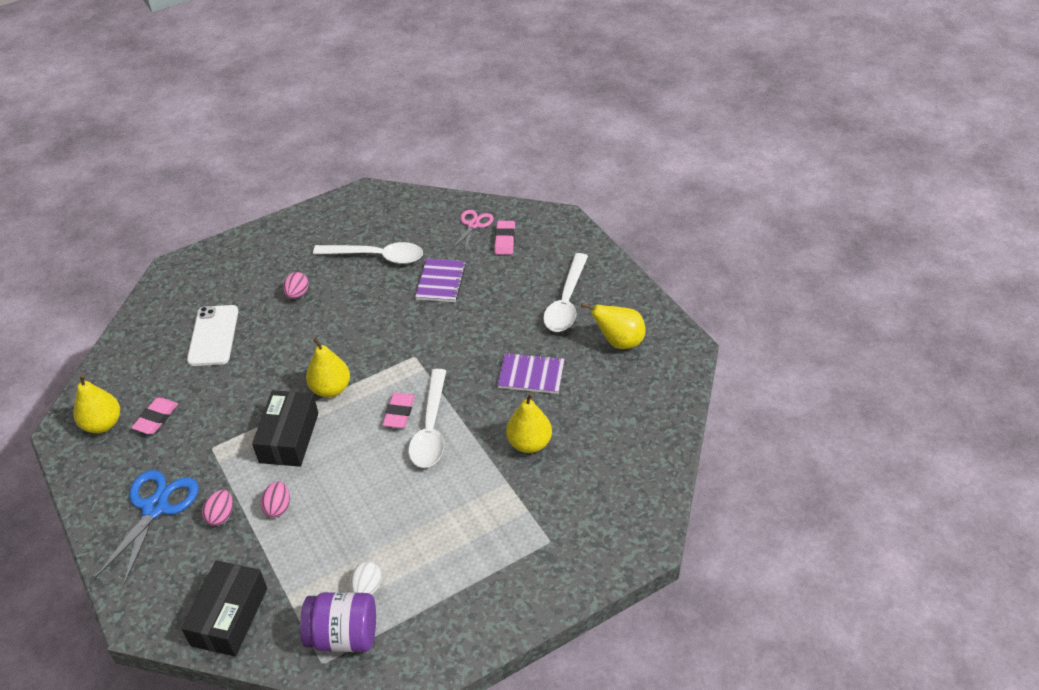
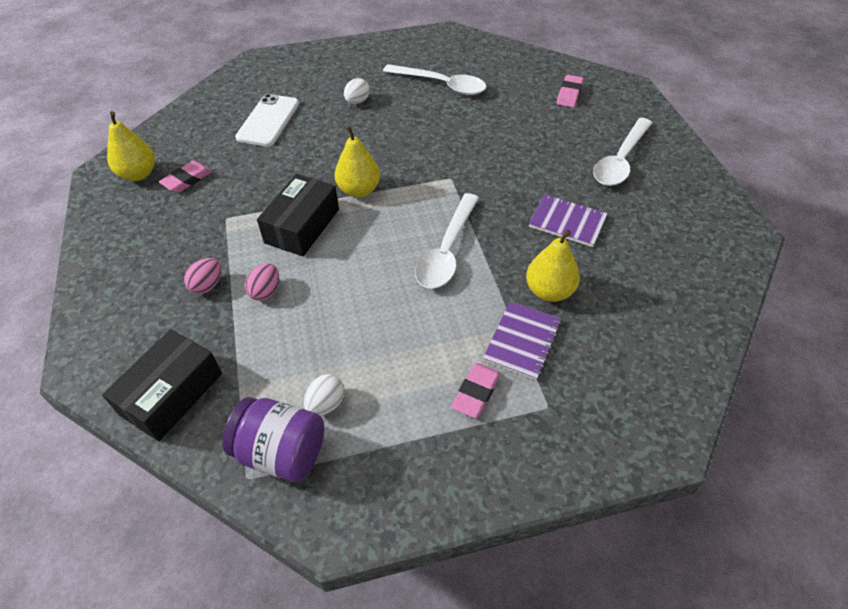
camera: 15 degrees right, 5 degrees up
blue scissors [95,470,199,586] -> none
pink egg [283,272,309,299] -> white egg [344,78,370,104]
pink eraser [382,393,415,428] -> pink eraser moved to [451,363,501,418]
purple notebook [415,258,466,302] -> purple notebook moved to [483,301,561,380]
pink scissors [451,210,494,252] -> none
yellow pear [581,303,646,349] -> none

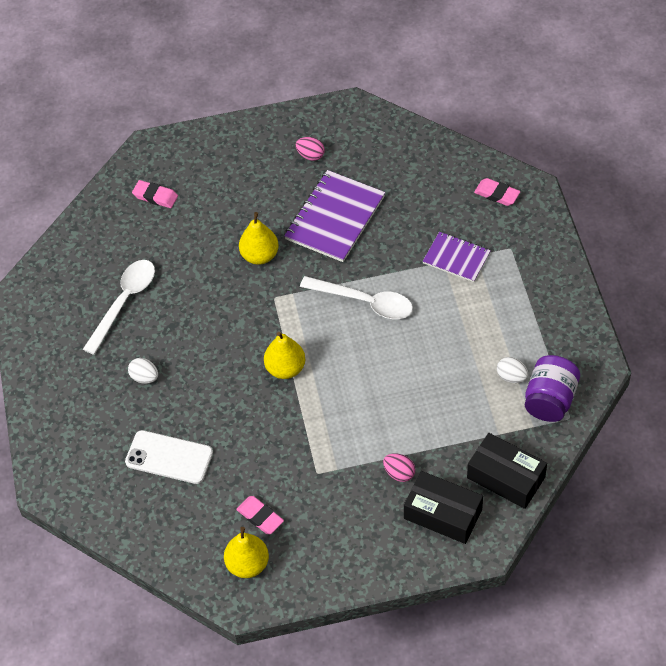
camera: 85 degrees left, 5 degrees up
pink egg [245,264,279,301] -> pink egg moved to [296,137,325,161]
black box [257,174,339,256] -> black box moved to [404,471,483,544]
pink eraser [451,363,501,418] -> pink eraser moved to [474,178,520,206]
yellow pear [526,230,580,302] -> yellow pear moved to [239,212,279,265]
purple notebook [529,194,608,247] -> purple notebook [284,170,385,262], size x1.67
white spoon [593,118,652,186] -> none

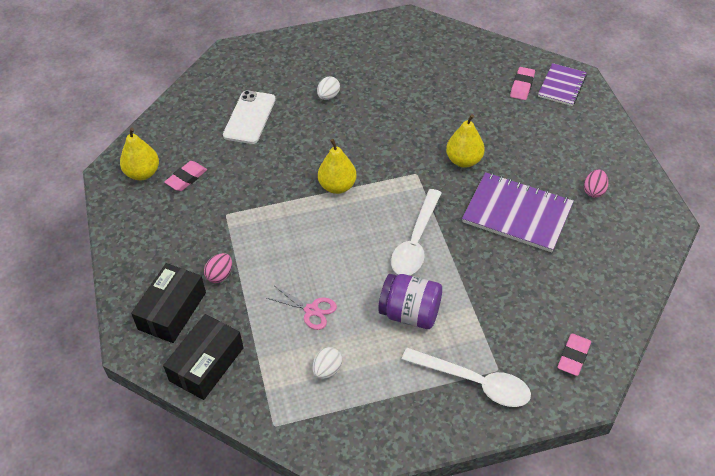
camera: 85 degrees right, 5 degrees down
white spoon [83,260,155,355] -> white spoon moved to [401,348,531,407]
purple notebook [423,232,491,282] -> purple notebook moved to [538,63,587,106]
purple jar [525,355,580,422] -> purple jar moved to [378,274,442,329]
none -> pink scissors [267,286,337,330]

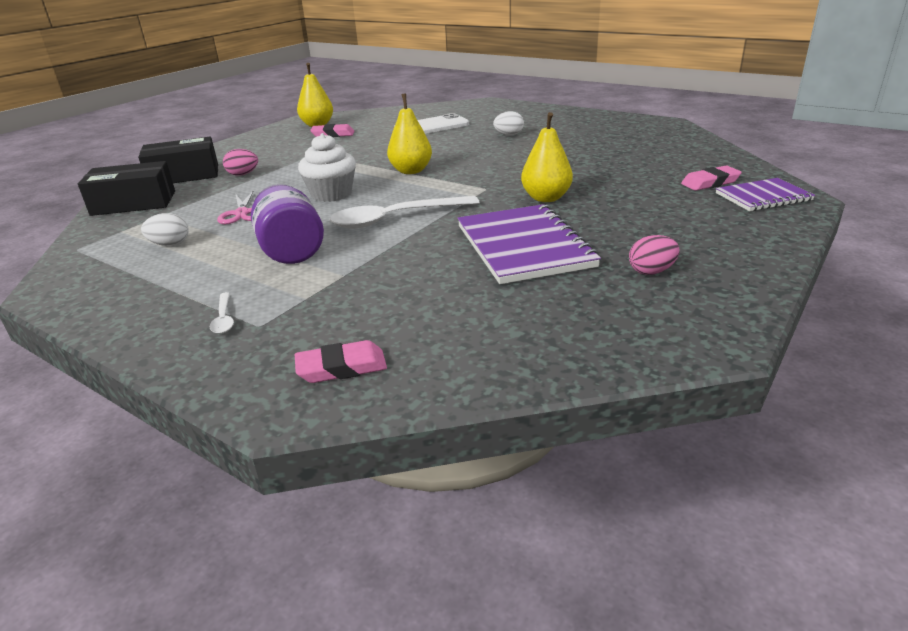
camera: 50 degrees right, 20 degrees down
white spoon [401,348,531,407] -> white spoon [210,292,234,334], size x0.43
none -> white cupcake [298,133,356,202]

